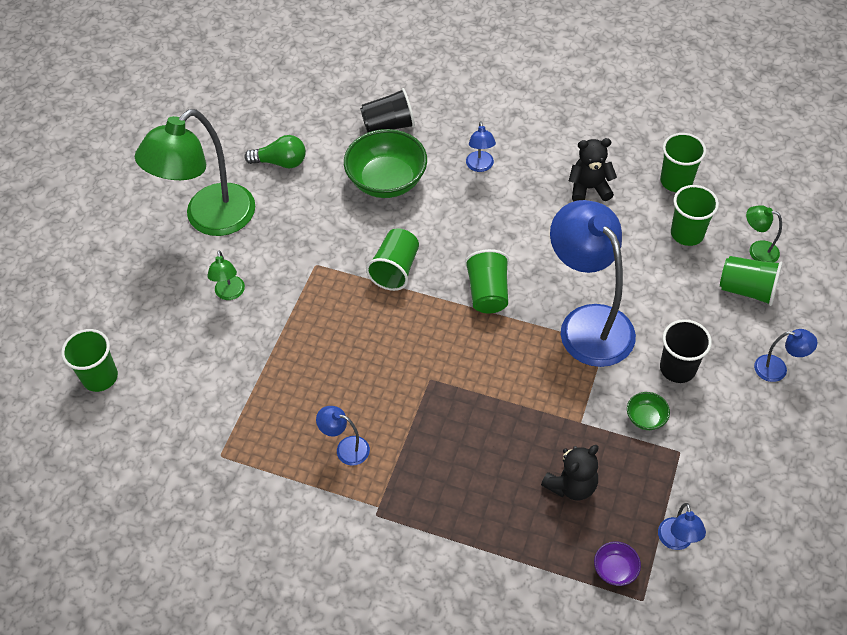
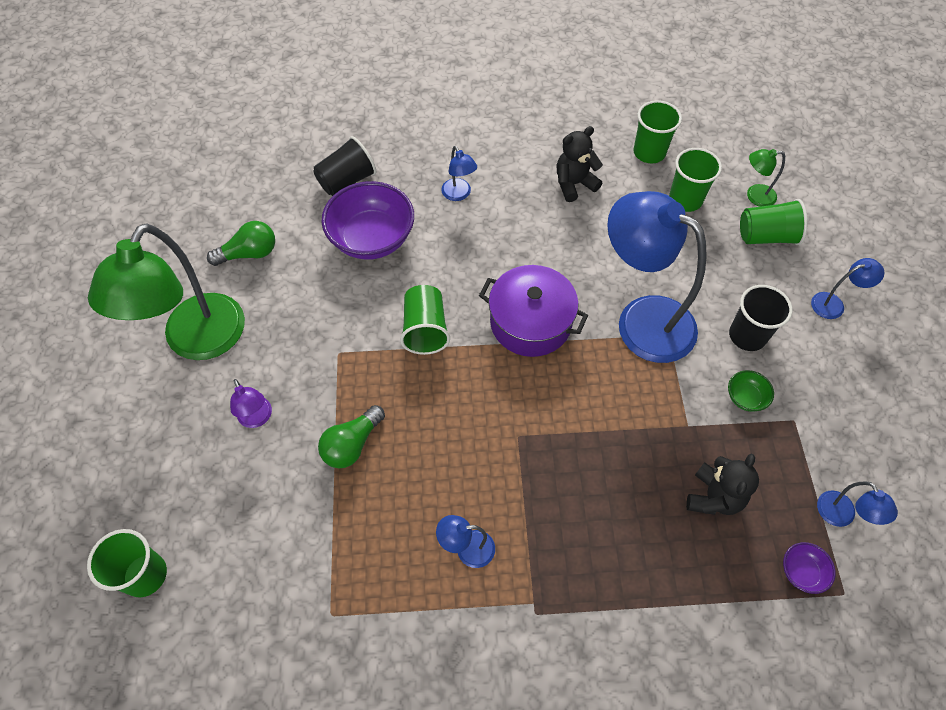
camera: 25 degrees left, 5 degrees up
green lamp [207,250,245,300] -> purple lamp [230,379,272,428]
green bowl [344,129,427,198] -> purple bowl [322,181,414,260]
green cup [465,249,509,314] -> purple pot [479,265,588,357]
none -> green light bulb [318,405,385,468]

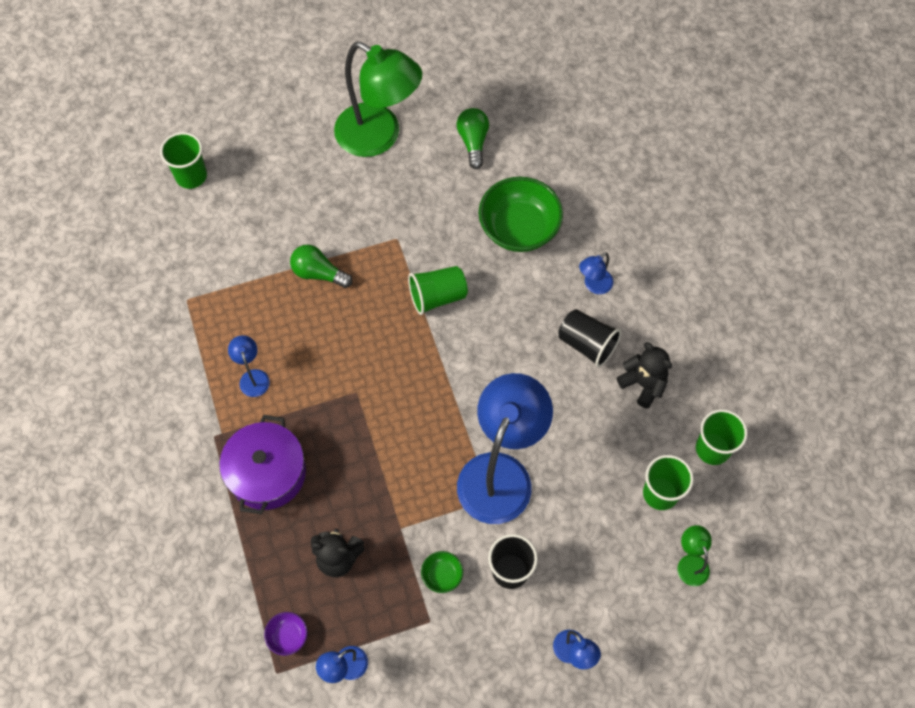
camera: 75 degrees right, 5 degrees up
green lamp [88,224,245,360] -> green lamp turned 150 degrees counterclockwise [334,42,422,157]
green light bulb [207,221,275,266] -> green light bulb turned 150 degrees counterclockwise [457,108,489,169]
purple lamp [230,379,272,428] -> none
black cup [313,136,377,196] -> black cup moved to [558,309,621,367]
purple bowl [322,181,414,260] -> green bowl [479,177,563,252]
purple pot [479,265,588,357] -> purple pot moved to [219,415,306,515]
green cup [740,199,807,245] -> none

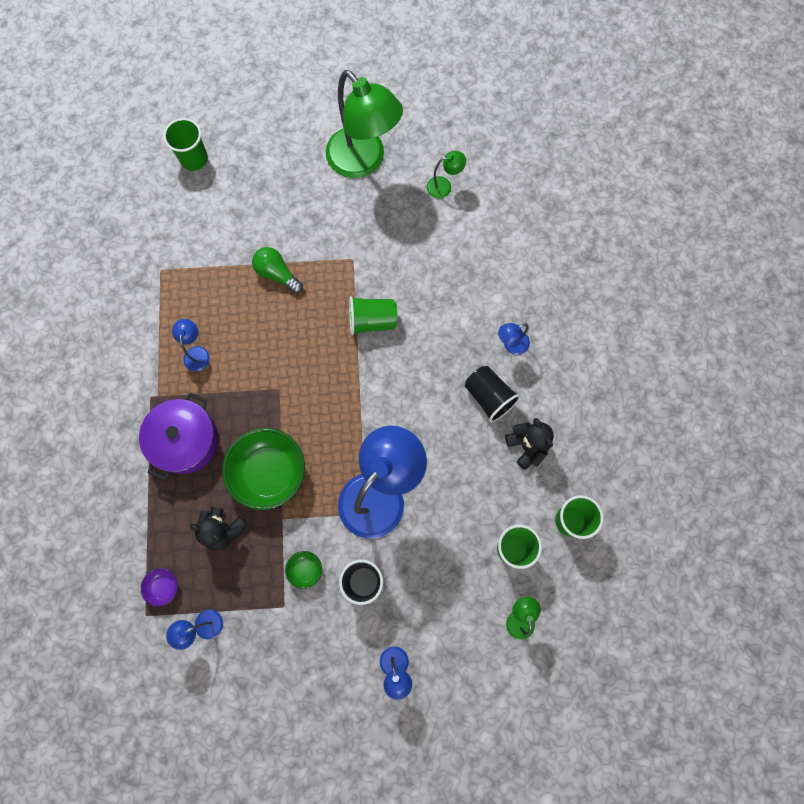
camera: 15 degrees right, 10 degrees up
green light bulb [457,108,489,169] -> green lamp [427,151,466,198]
green bowl [479,177,563,252] -> green bowl moved to [222,428,305,510]

